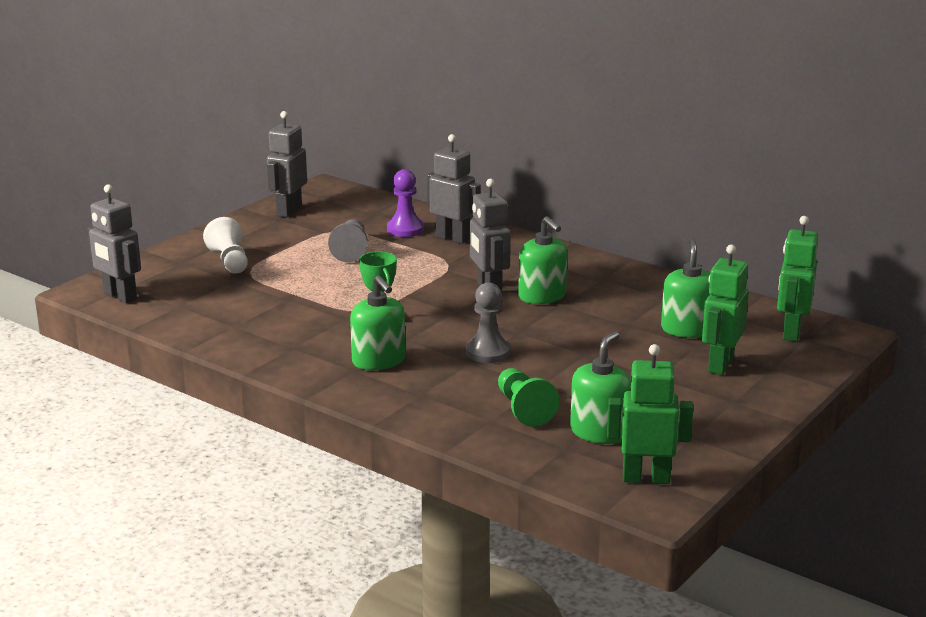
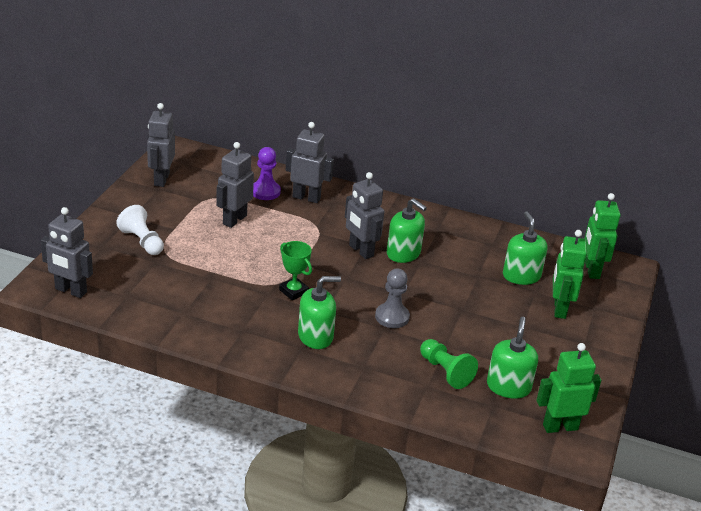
camera: 20 degrees left, 10 degrees up
grey pawn [328,219,368,262] -> grey robot [216,142,254,228]
green soap dispenser [350,275,406,370] -> green soap dispenser turned 60 degrees counterclockwise [298,276,341,349]

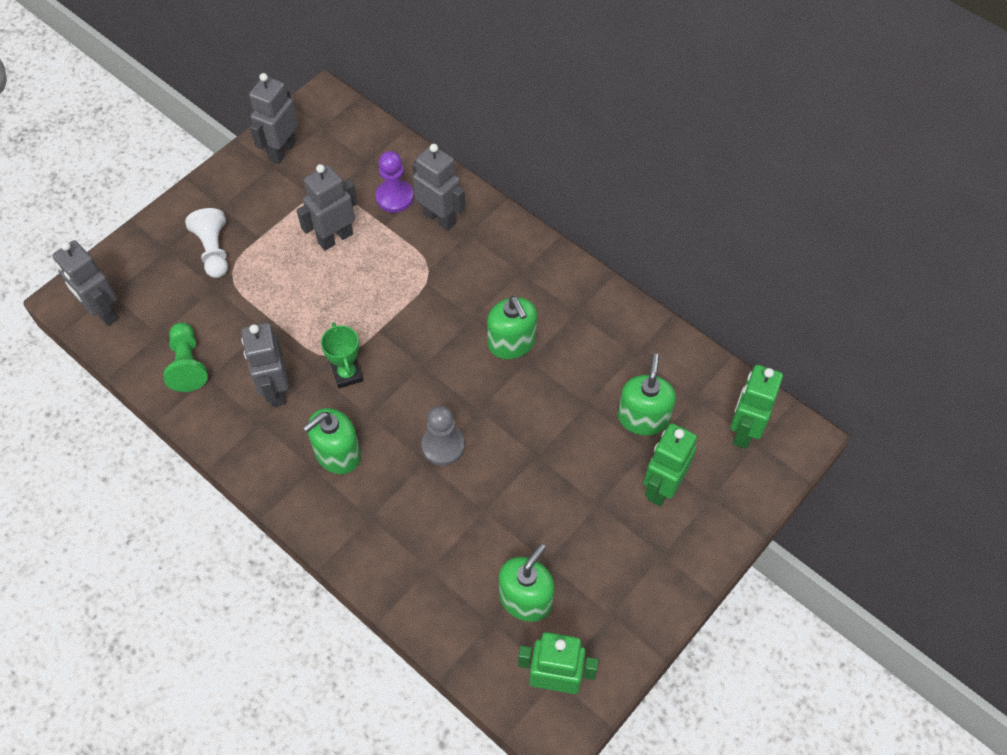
camera: 25 degrees right, 25 degrees up
green soap dispenser [298,276,341,349] -> green soap dispenser turned 135 degrees clockwise [303,408,361,474]
grey robot [345,172,384,259] -> grey robot moved to [242,323,289,407]
green pawn [420,339,478,389] -> green pawn moved to [164,322,208,392]

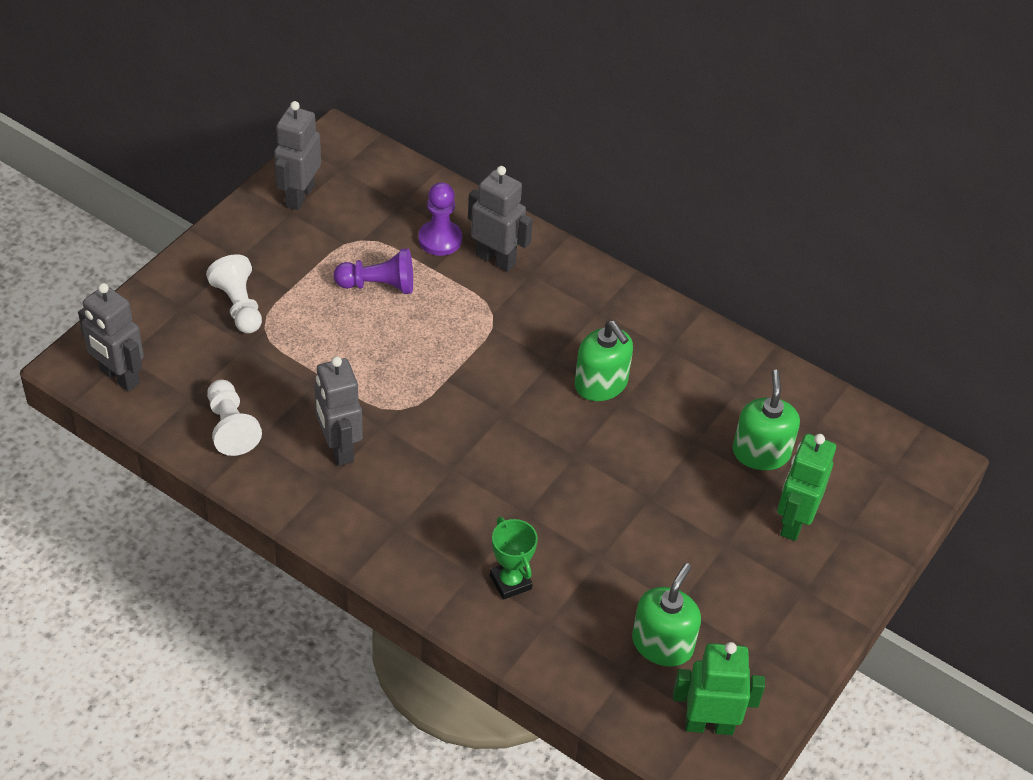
camera: 10 degrees left, 10 degrees down
green pawn [164,322,208,392] -> white pawn [207,380,262,456]
grey robot [297,164,357,251] -> purple pawn [334,249,413,294]
green soap dispenser [303,408,361,474] -> none
green trophy [321,322,364,388] -> green trophy moved to [490,517,538,600]
grey pawn [421,405,465,466] -> none
green robot [730,365,783,449] -> none

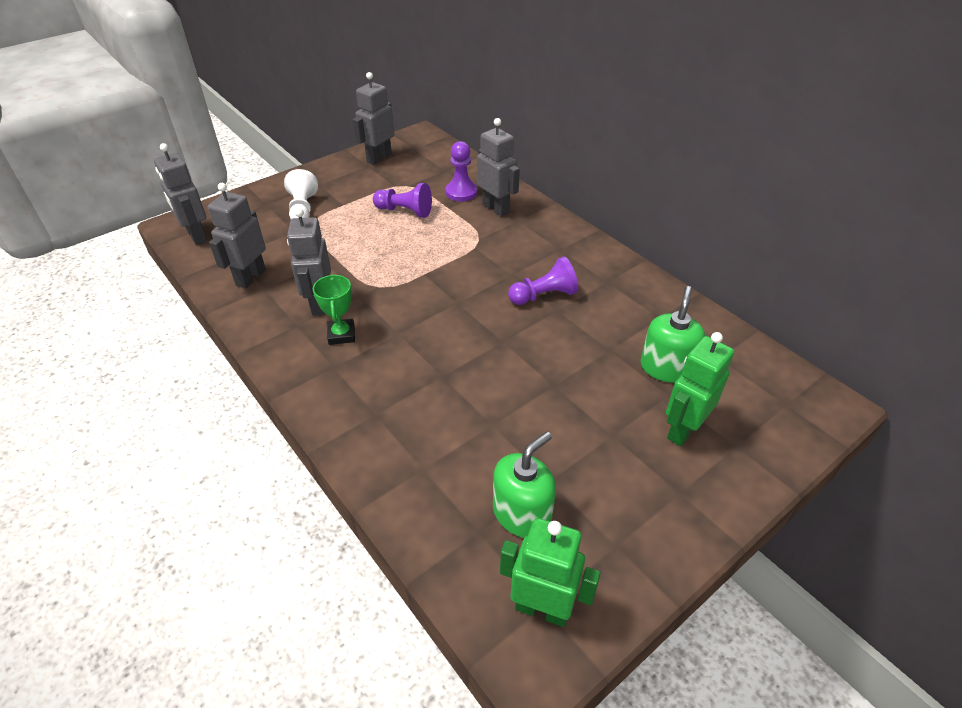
camera: 20 degrees right, 5 degrees down
white pawn [207,380,262,456] -> grey robot [208,183,266,289]
green trophy [490,517,538,600] -> green trophy moved to [313,274,355,345]
green soap dispenser [574,321,633,401] -> purple pawn [508,256,578,305]

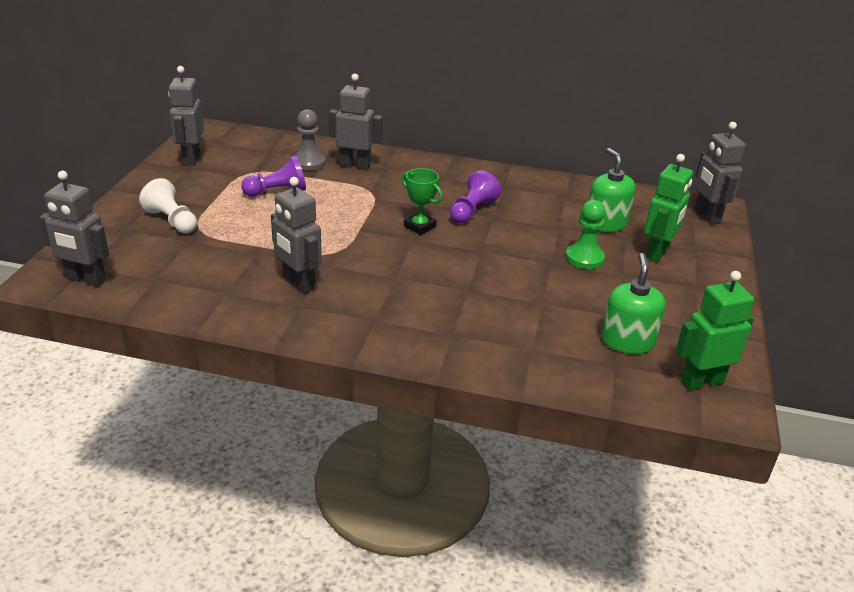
camera: 40 degrees left, 10 degrees down
grey robot [208,183,266,289] -> grey robot moved to [695,122,746,224]
green trophy [313,274,355,345] -> green trophy moved to [402,168,443,235]
purple pawn [446,141,477,201] -> grey pawn [294,109,326,171]
green robot [666,332,734,446] -> green robot turned 150 degrees counterclockwise [644,154,693,262]
none -> green pawn [566,200,605,269]

